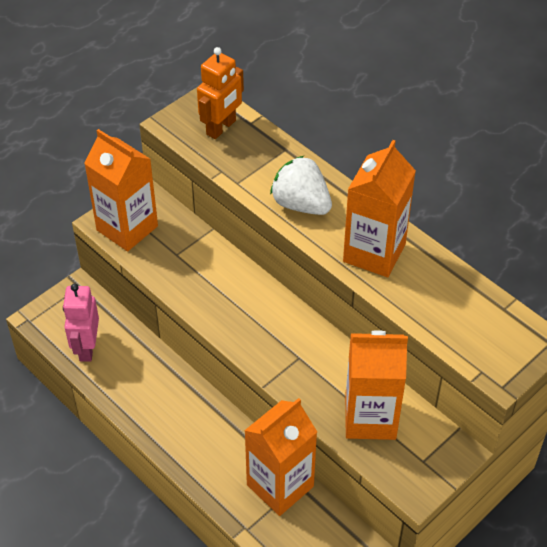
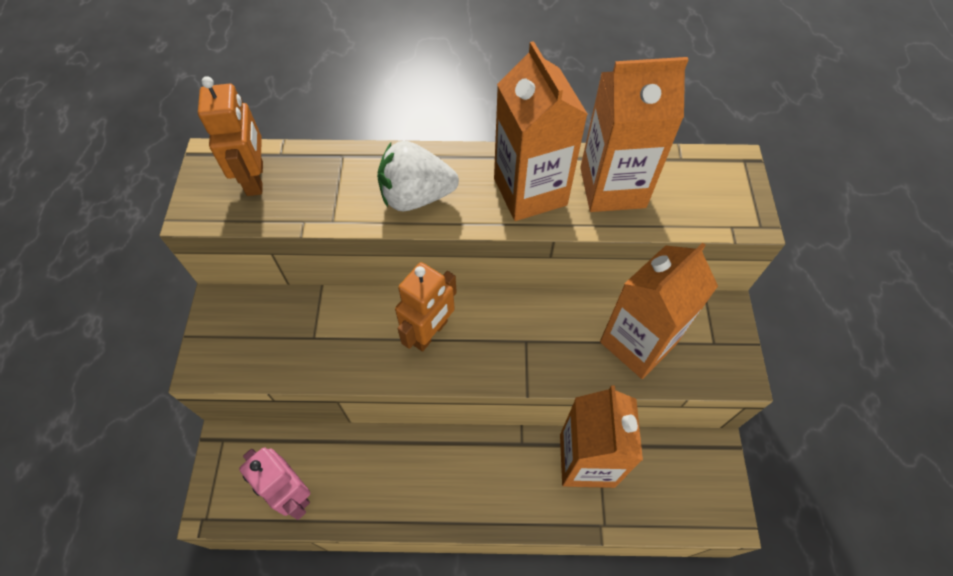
camera: 45 degrees left, 10 degrees up
orange carton [84,129,158,251] -> orange carton moved to [580,57,688,212]
none -> orange robot [395,262,457,352]

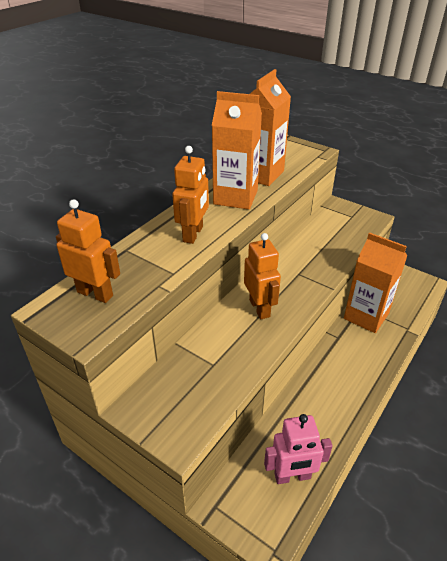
camera: 55 degrees left, 20 degrees down
white strawberry [377,141,459,211] -> orange robot [172,146,209,244]
orange carton [600,243,718,379] -> none

